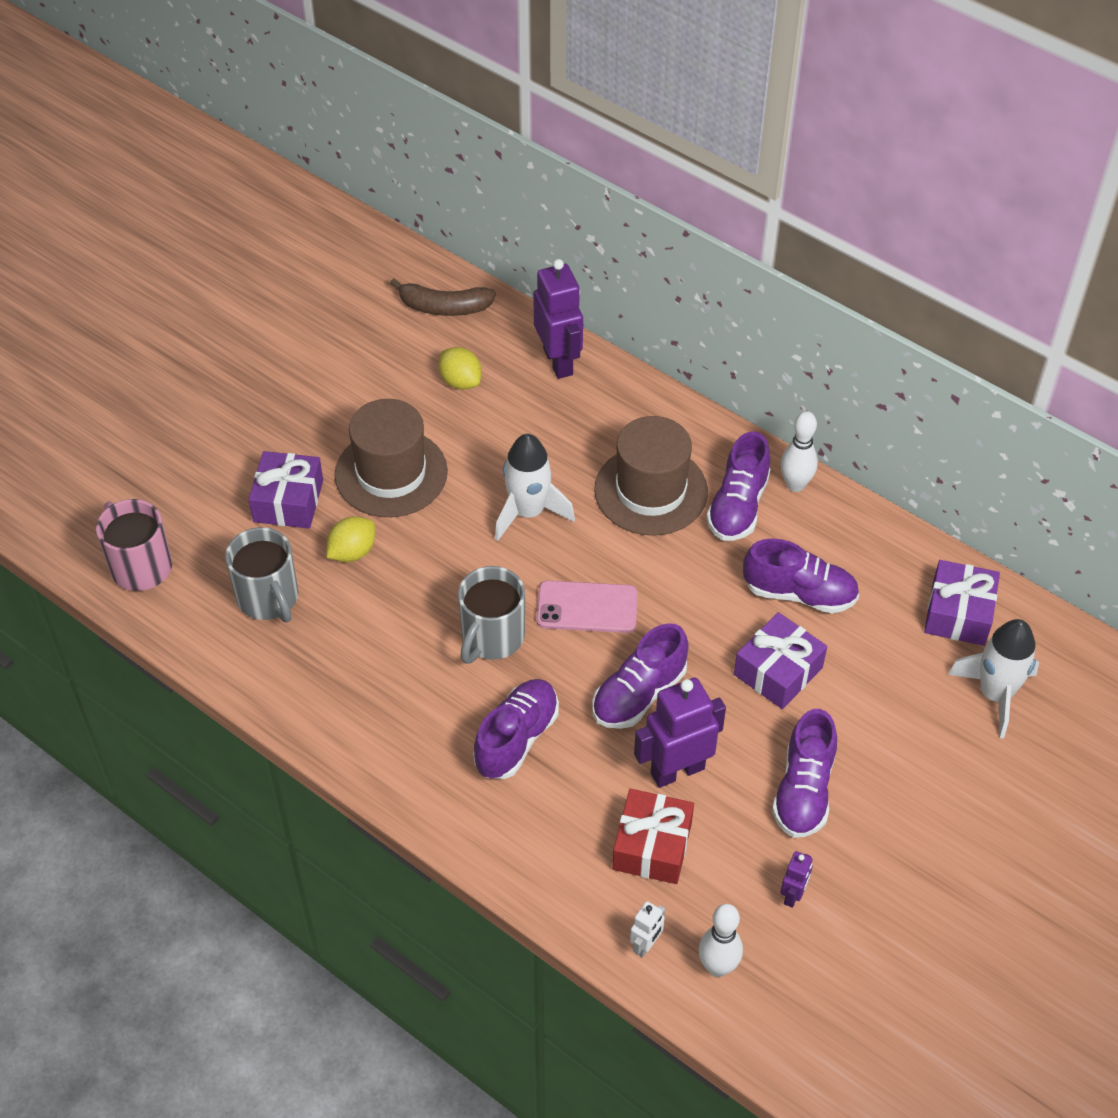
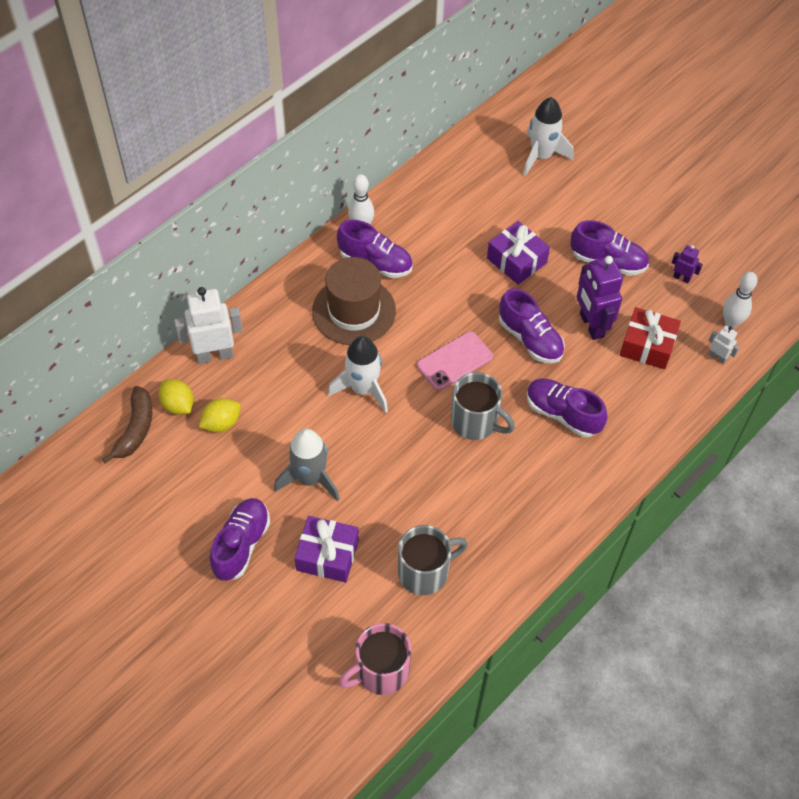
camera: 85 degrees left, 5 degrees up
yellow lemon [326,517,375,562] -> yellow lemon moved to [159,379,194,415]
brown hat [335,399,448,517] -> grey rocket [274,429,340,501]
purple robot [533,259,583,379] -> white robot [174,287,243,364]
pink phone [536,581,638,633] -> pink phone turned 45 degrees clockwise [417,331,493,391]
purple shoe [743,538,859,614] -> purple shoe moved to [210,498,270,581]
purple gift [924,560,1000,646] -> none

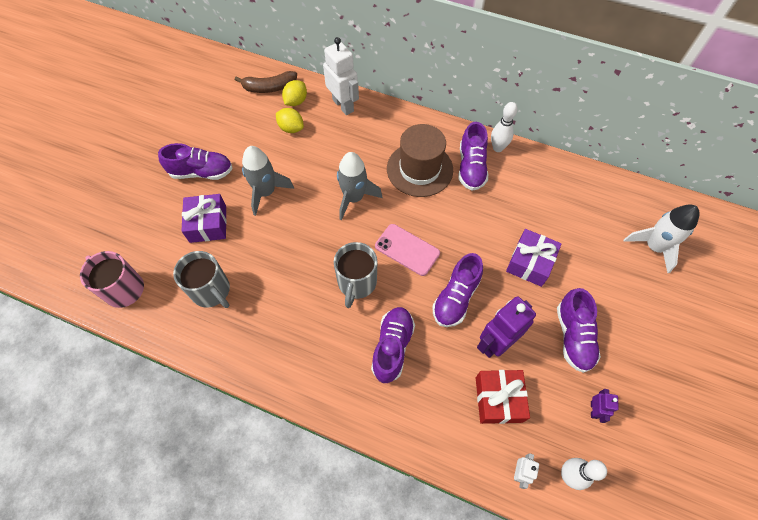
camera: 70 degrees right, 5 degrees up
white rocket [328,336,388,413] -> grey rocket [337,152,382,220]

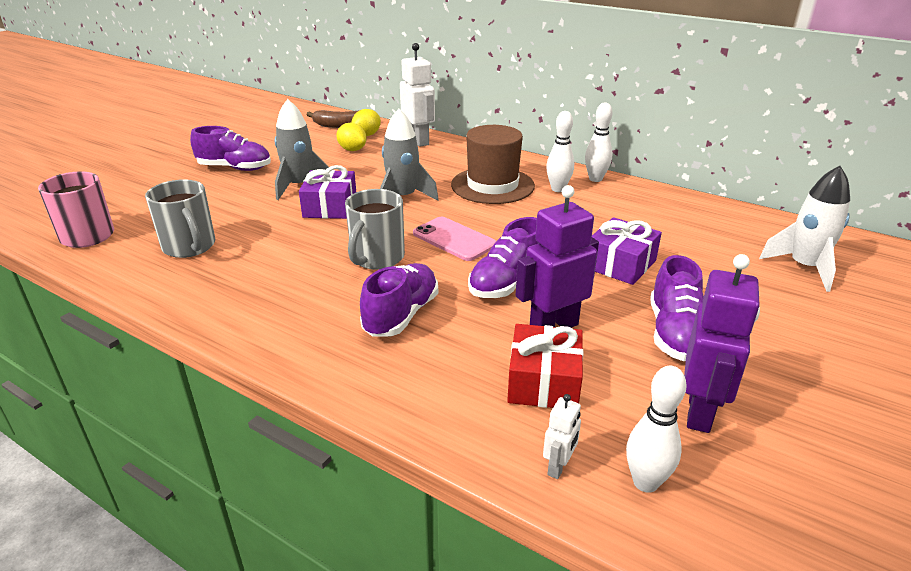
camera: 10 degrees right, 30 degrees down
purple gift [181,194,227,243] -> purple gift moved to [299,165,356,219]
purple shoe [458,122,488,191] -> white bowling pin [546,111,574,192]
purple robot [591,389,619,423] -> purple robot [684,254,760,433], size x2.06

